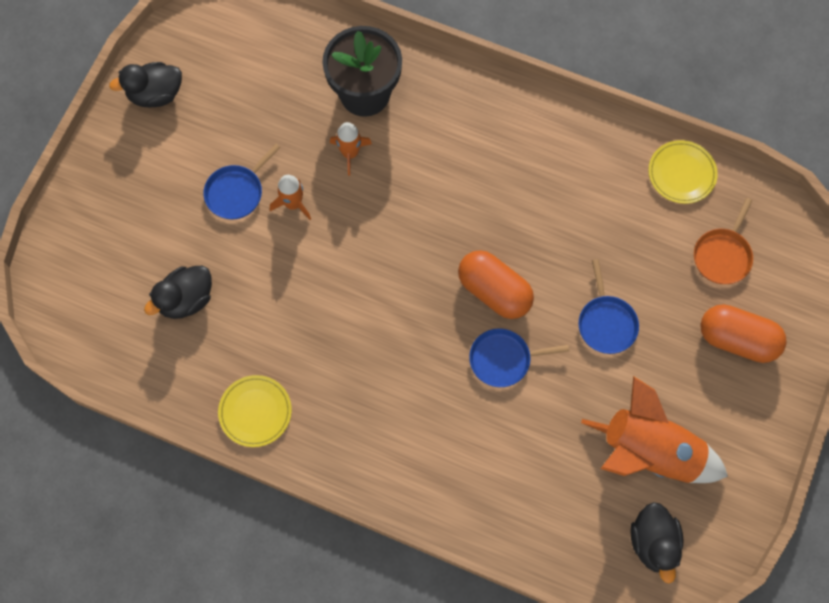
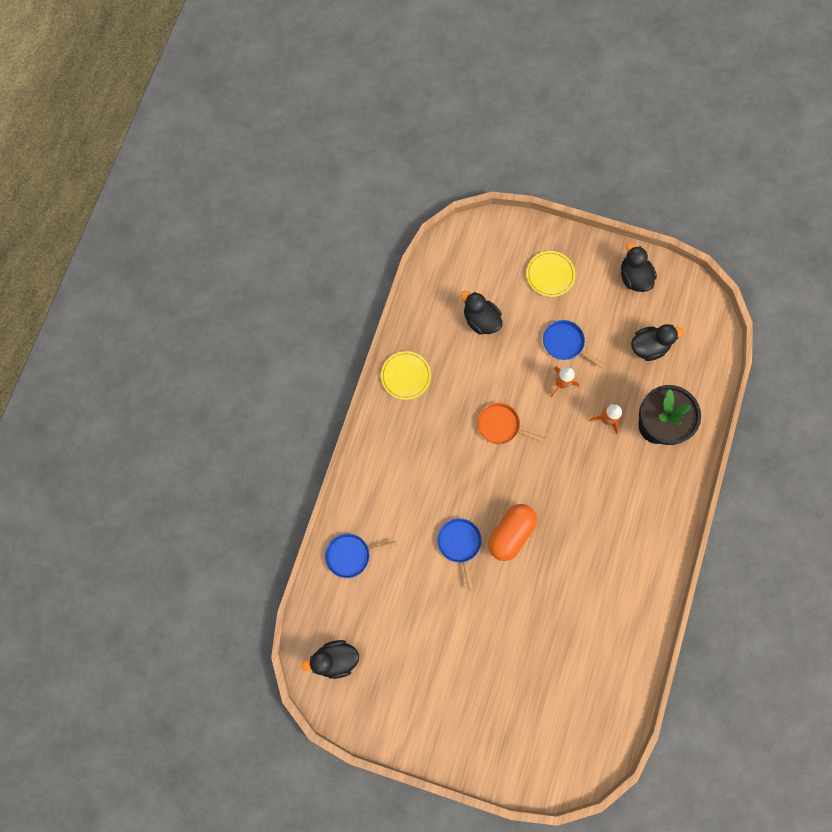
camera: 85 degrees right, 5 degrees up
blue pan [579,259,639,354] -> blue pan moved to [325,534,397,578]
orange rocket [581,376,728,483] -> none
yellow plate [648,140,718,204] -> yellow plate moved to [526,251,575,297]
orange pan [694,198,753,284] -> orange pan moved to [477,403,546,444]
orange capsule [700,304,787,363] -> none
none -> black duck [631,324,684,361]

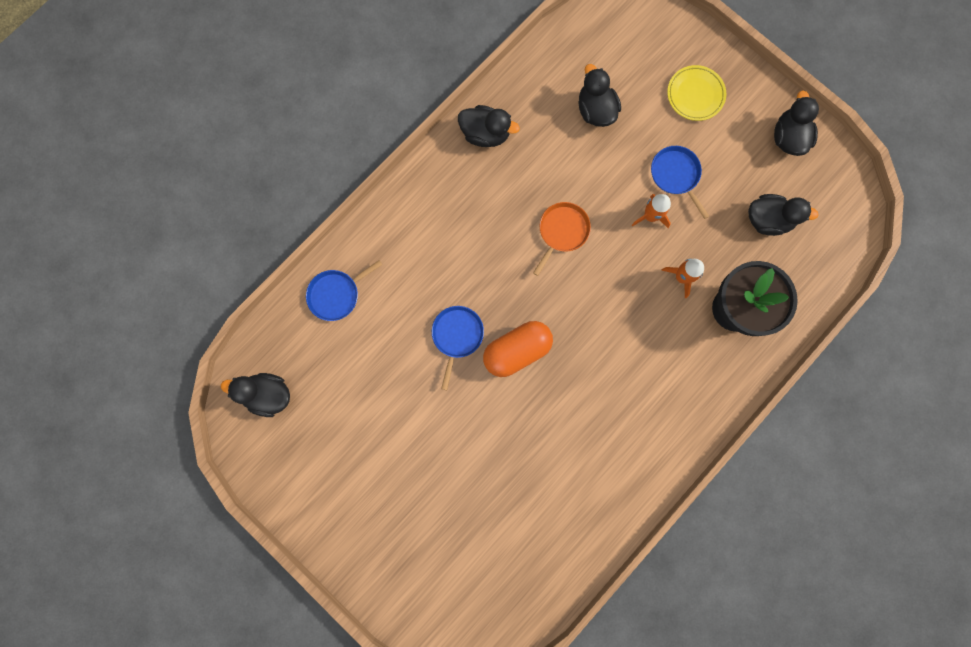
camera: 25 degrees right, 5 degrees up
blue pan [325,534,397,578] -> blue pan turned 45 degrees counterclockwise [306,260,382,321]
yellow plate [381,351,431,400] -> black duck [458,105,520,147]
orange pan [477,403,546,444] -> orange pan turned 75 degrees clockwise [533,202,591,276]

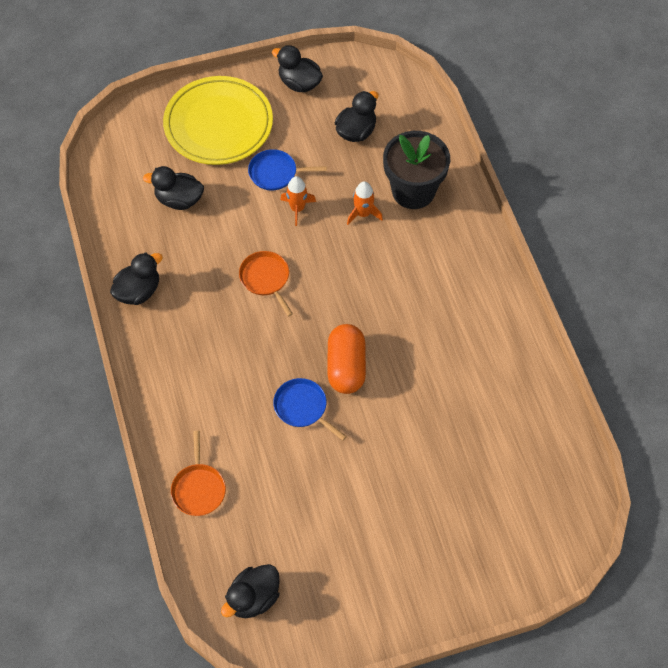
camera: 60 degrees left, 20 degrees down
blue pan [306,260,382,321] -> orange pan [171,431,226,516]
yellow plate [667,65,726,121] -> yellow plate [163,76,273,165], size x1.96

